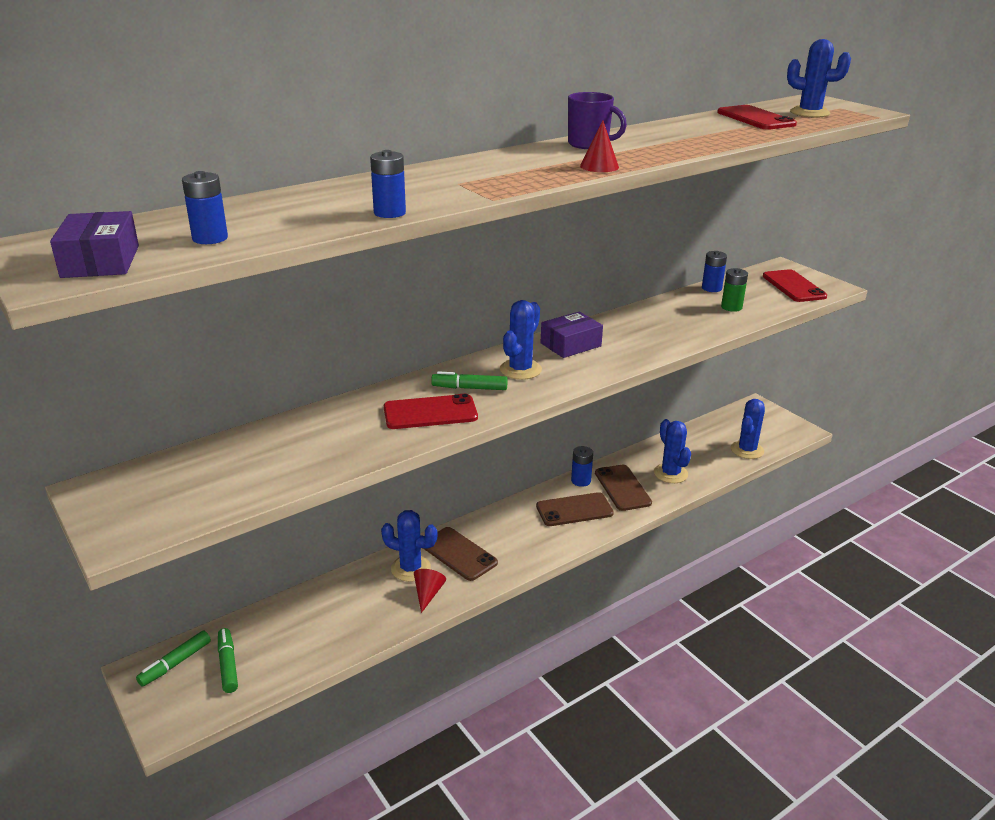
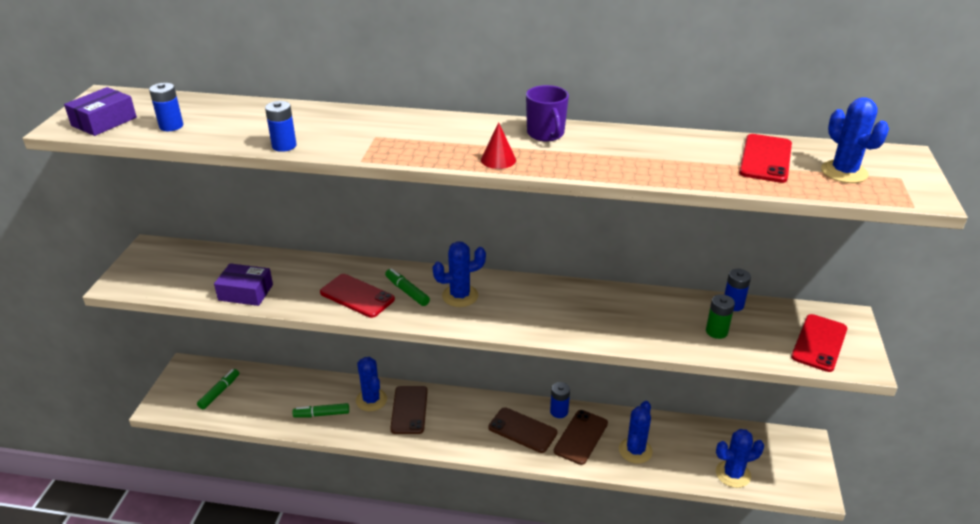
camera: 45 degrees right, 5 degrees up
green marker [136,631,211,687] -> green marker moved to [292,403,349,418]
red cone [414,569,446,613] -> none
purple box [541,311,603,358] -> purple box moved to [214,263,273,306]

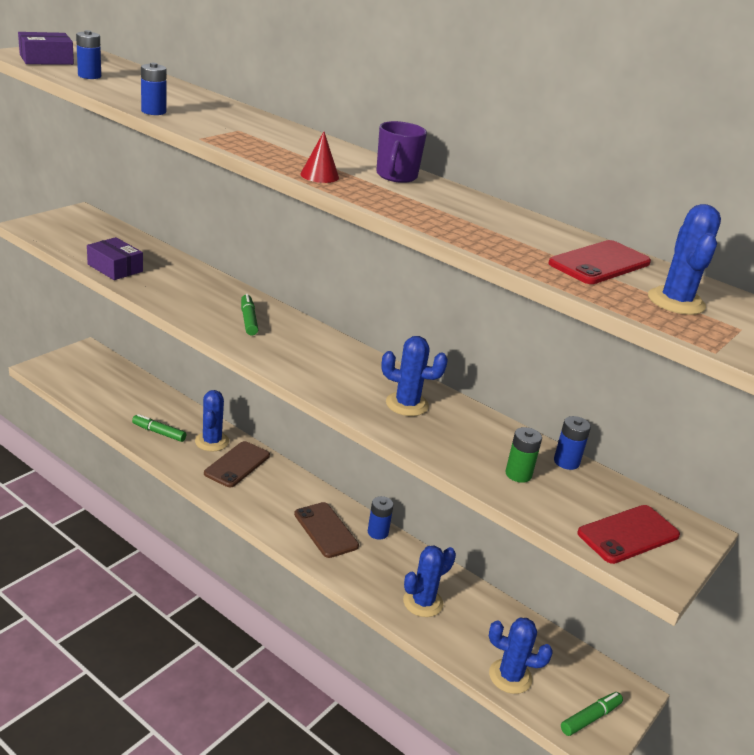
camera: 25 degrees right, 5 degrees down
green marker [197,369,239,409] -> green marker moved to [561,692,623,736]
red phone [320,274,395,318] -> none
blue cactus [433,241,486,307] -> blue cactus moved to [381,336,448,416]
brown phone [554,410,608,465] -> none

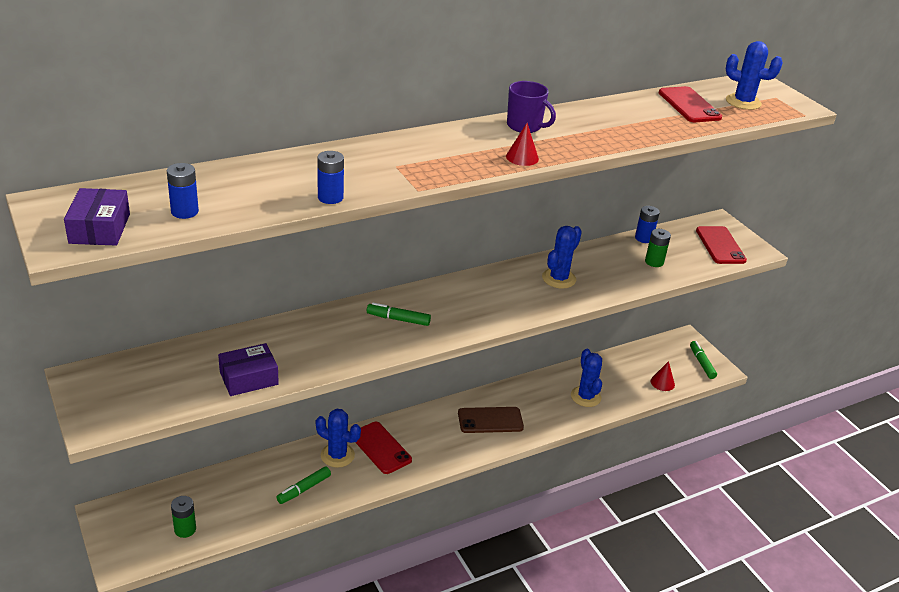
camera: 65 degrees left, 5 degrees up
brown phone [204,441,270,487] -> red phone [355,422,412,474]
blue battery [368,496,393,540] -> none
blue cactus [489,618,553,694] -> red cone [651,361,675,391]
none -> green battery [171,496,196,538]

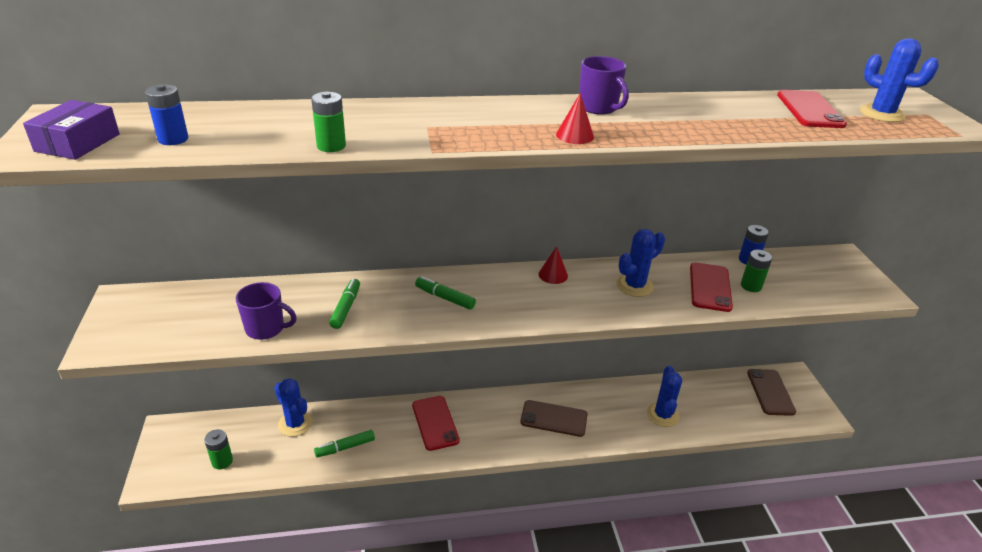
camera: 20 degrees right, 0 degrees up
purple box [218,343,279,396] -> purple mug [236,282,297,340]
blue cactus [316,409,361,468] -> blue cactus moved to [274,378,313,437]
blue battery [317,151,344,204] -> green battery [311,92,346,152]
red cone [651,361,675,391] -> red cone moved to [538,246,568,284]
green marker [690,341,717,379] -> green marker moved to [329,279,360,329]
red phone [696,226,747,264] -> red phone moved to [690,262,733,312]
none -> brown phone [747,369,796,416]

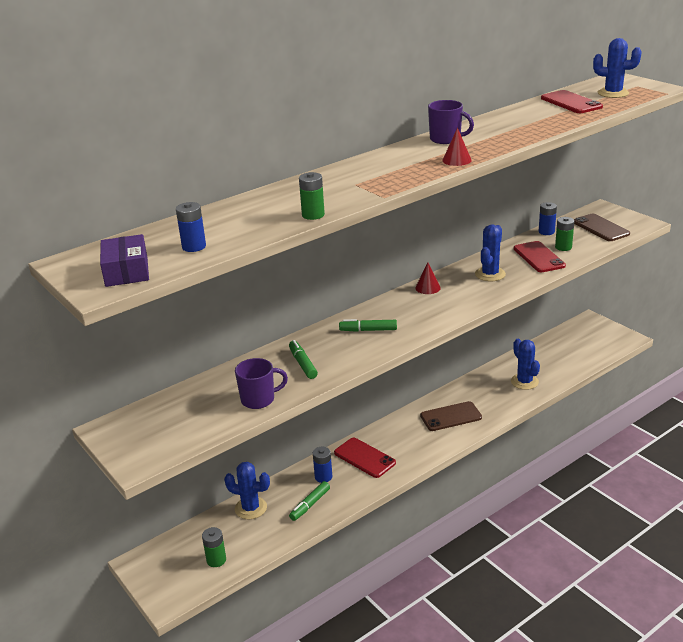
camera: 25 degrees left, 5 degrees down
brown phone [747,369,796,416] -> brown phone moved to [574,214,630,241]
none -> blue battery [313,447,332,483]

